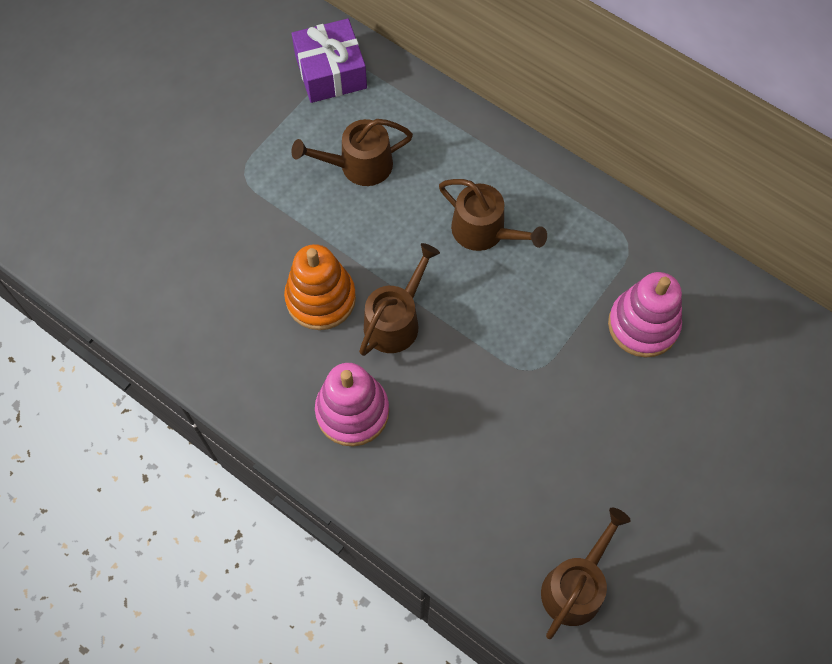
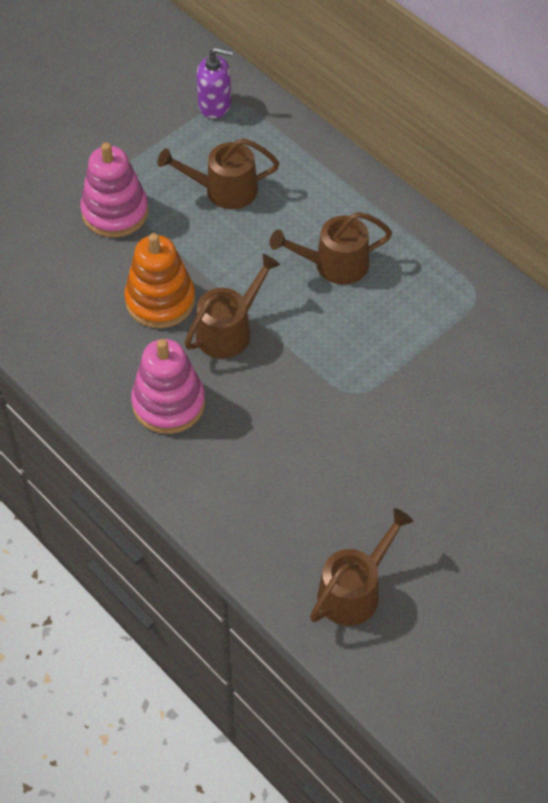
camera: 10 degrees right, 10 degrees down
purple gift [292,18,367,103] -> purple soap dispenser [197,47,233,119]
brown watering can [439,179,547,251] -> brown watering can turned 120 degrees clockwise [270,212,392,285]
pink stacking toy [608,272,682,357] -> pink stacking toy moved to [80,143,149,238]

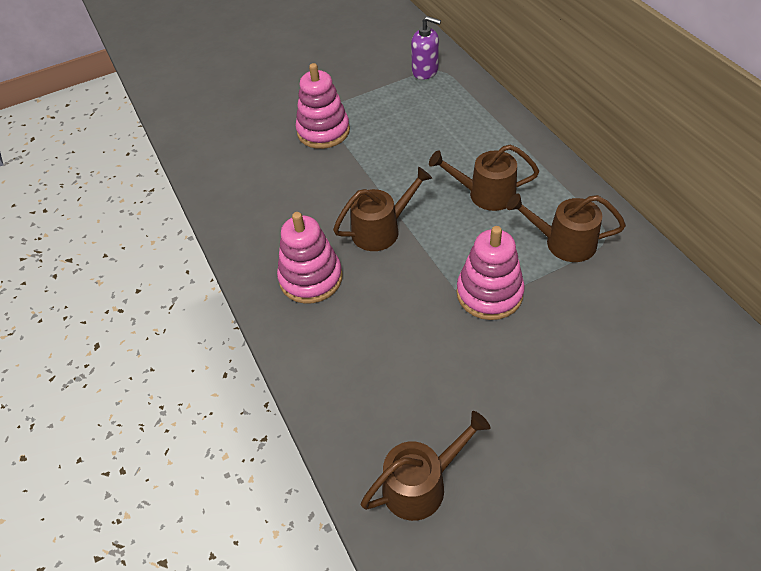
camera: 20 degrees right, 5 degrees down
orange stacking toy [124,233,195,328] -> none
brown watering can [157,138,279,209] -> brown watering can moved to [506,193,626,262]
none -> pink stacking toy [456,226,525,320]

